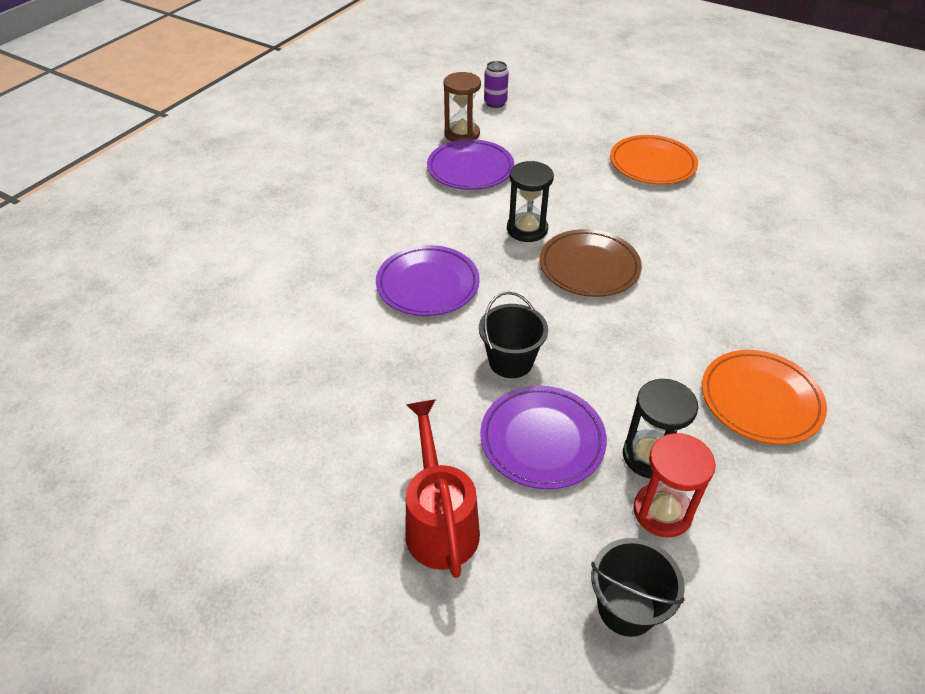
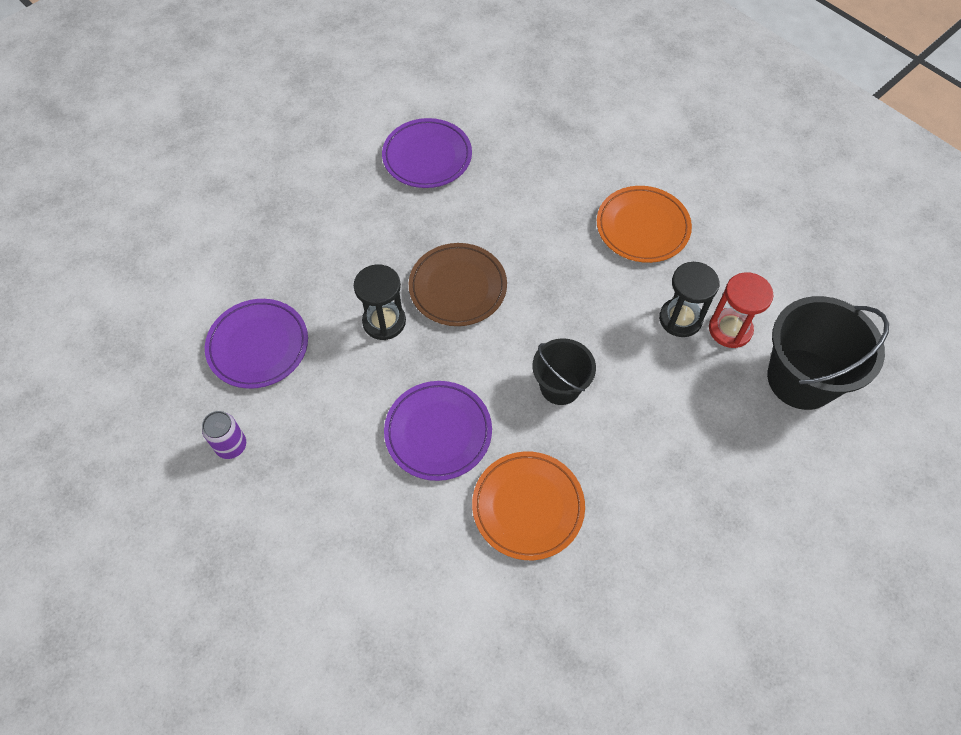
camera: 75 degrees left, 15 degrees up
red watering can [406,399,480,578] -> none
brown hourglass [443,72,481,142] -> none
purple plate [480,386,607,489] -> purple plate moved to [382,118,472,188]
purple can [484,61,509,108] -> purple can moved to [202,411,246,459]
black bucket [591,538,685,637] -> black bucket [767,296,889,410], size x1.68
orange plate [610,135,698,185] -> orange plate moved to [472,452,585,560]

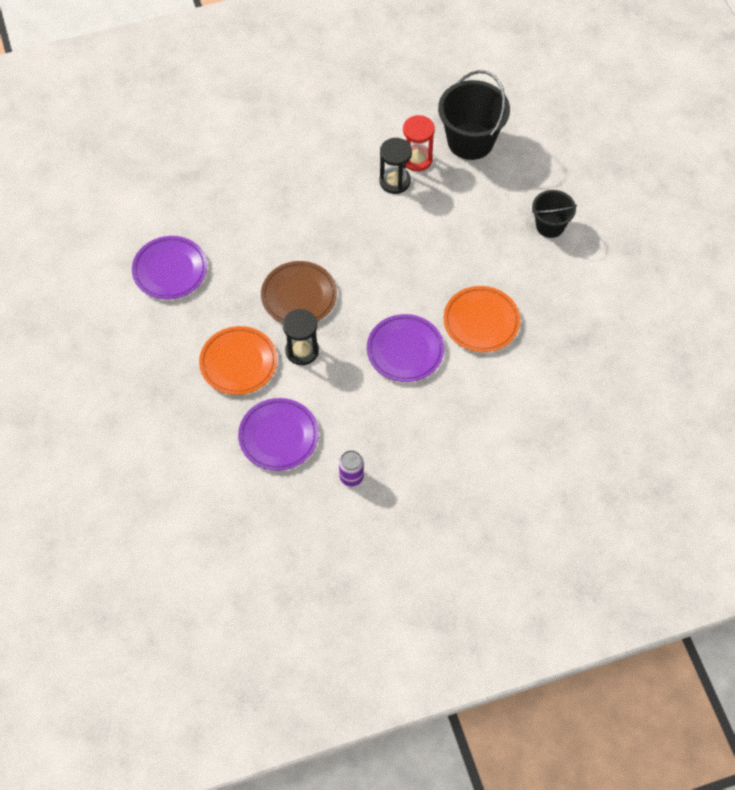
camera: 65 degrees left, 0 degrees up
black bucket [532,338,596,405] -> black bucket moved to [532,190,577,238]
orange plate [597,186,692,263] -> orange plate moved to [199,326,277,395]

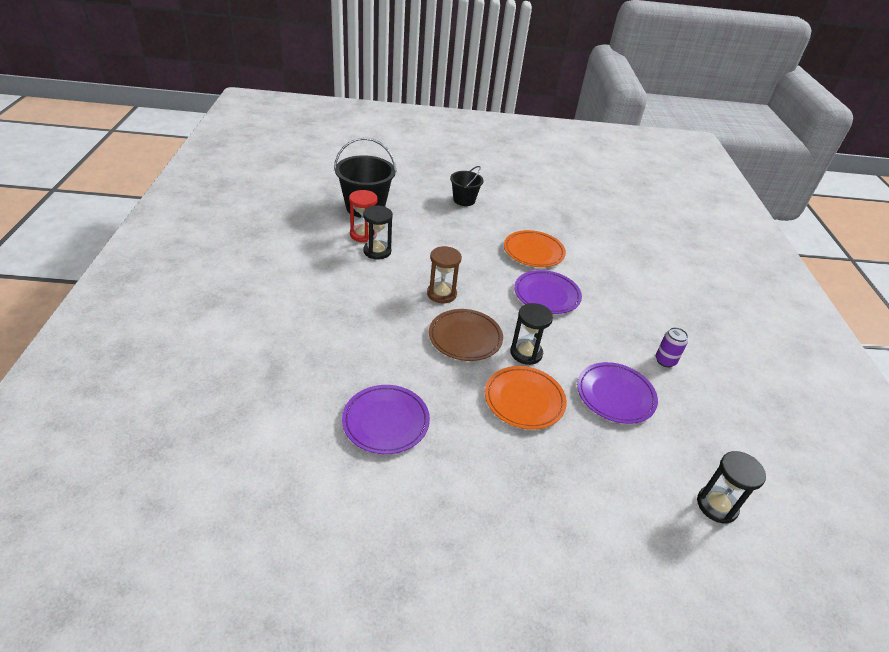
camera: 75 degrees left, 20 degrees down
none -> brown hourglass [427,246,462,303]
none -> black hourglass [697,451,766,523]

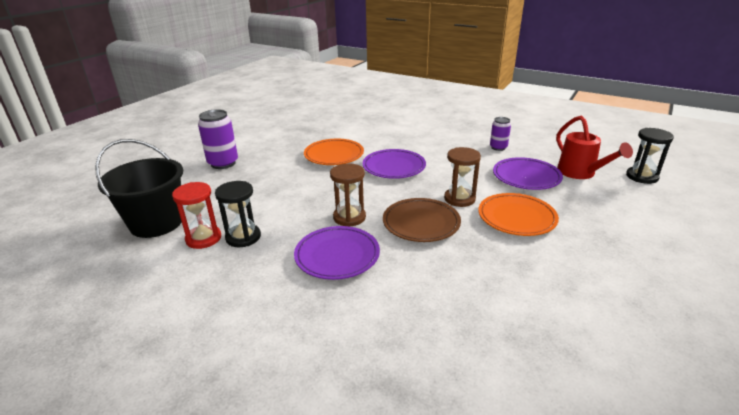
camera: 55 degrees left, 10 degrees down
purple plate [342,385,430,454] -> purple plate moved to [294,226,380,280]
black bucket [450,166,484,206] -> purple can [198,109,238,169]
black hourglass [510,303,553,365] -> brown hourglass [444,147,481,207]
none -> red watering can [556,115,633,179]

